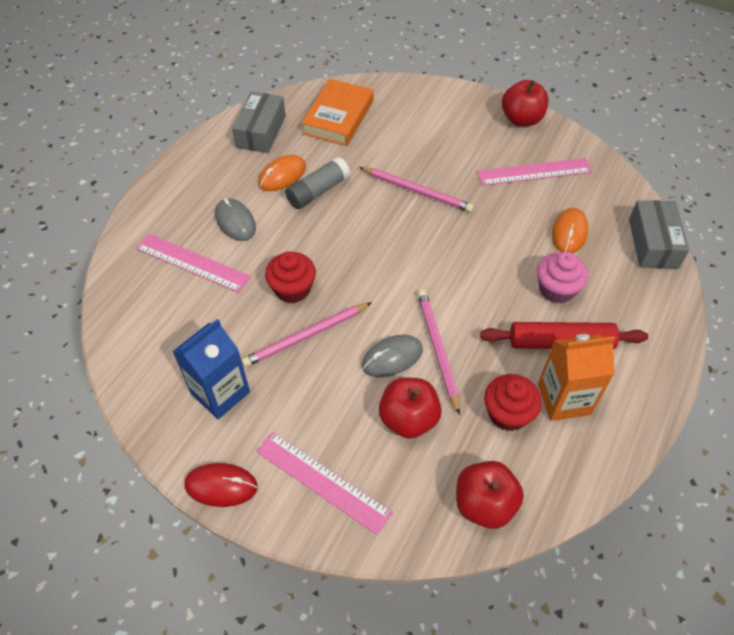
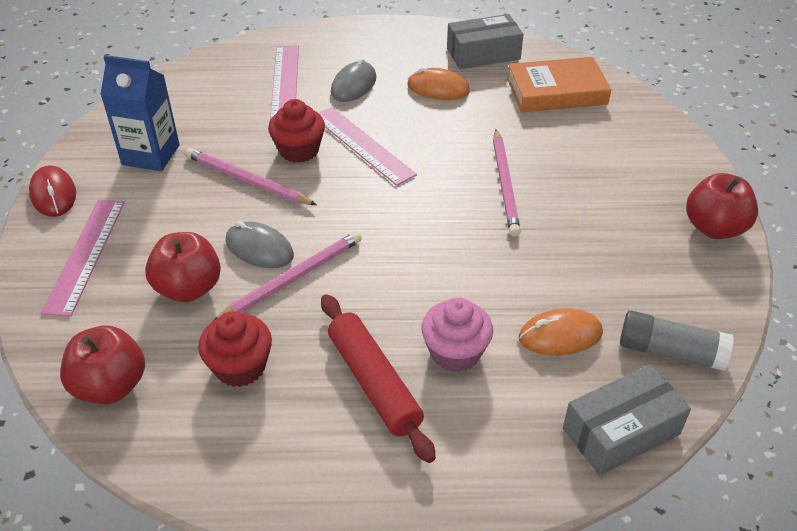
camera: 60 degrees right, 10 degrees down
grey glue stick [285,157,350,209] -> grey glue stick moved to [620,311,734,371]
pink ruler [477,158,592,186] -> pink ruler moved to [319,107,417,186]
orange carton [538,334,615,421] -> none

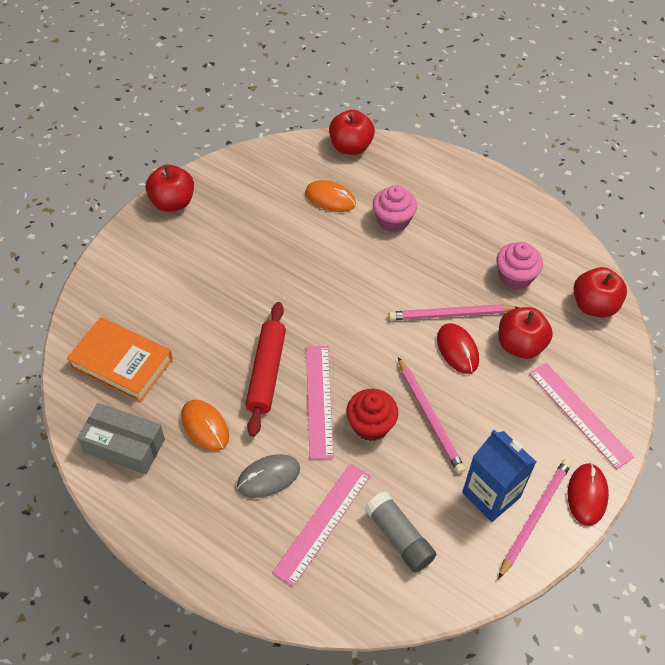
camera: 145 degrees left, 10 degrees up
pink ruler [41,200,125,317] -> pink ruler turned 75 degrees counterclockwise [529,363,634,469]
red cupcake [198,312,272,387] -> pink cupcake [496,242,543,290]
grey mouse [225,221,294,268] -> red mouse [437,323,479,374]
red rolling pin [321,294,436,463] -> red rolling pin moved to [245,302,286,437]
pink pencil [493,129,521,237] -> pink pencil moved to [498,458,572,579]
grey box [563,364,691,475] -> red apple [329,110,375,155]
grey glue stick [620,311,734,371] -> grey glue stick moved to [365,491,436,573]

